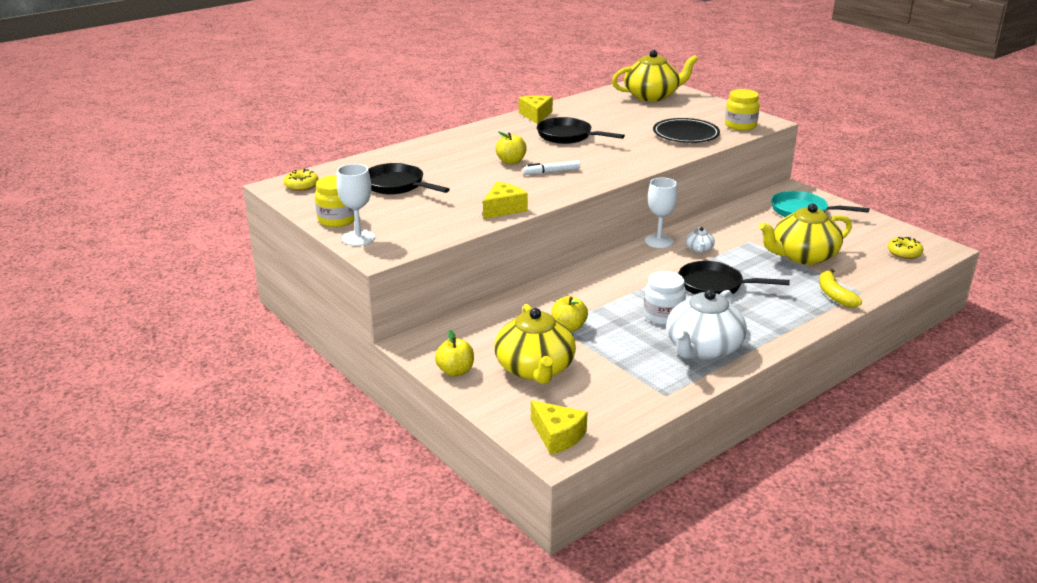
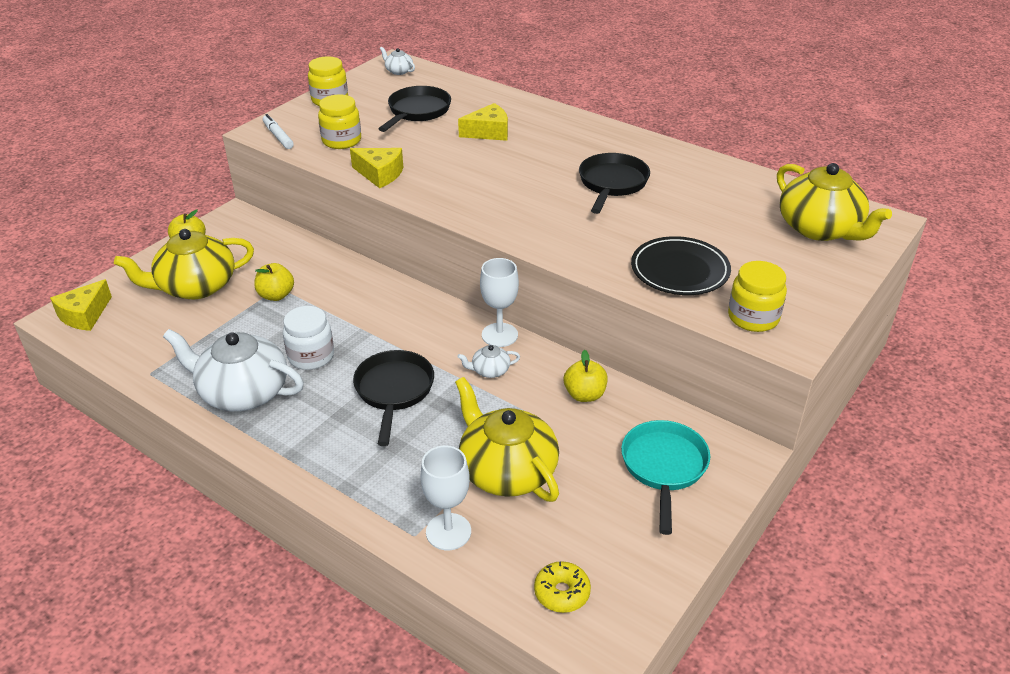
camera: 75 degrees right, 10 degrees up
yellow donut [284,169,319,191] -> white teapot [380,47,415,75]
white goblet [337,164,375,246] -> white goblet moved to [420,446,471,550]
yellow apple [496,132,527,165] -> yellow apple moved to [564,350,608,402]
yellow cheese [519,95,553,124] -> yellow cheese moved to [458,103,508,141]
white marker [523,160,580,175] -> white marker moved to [263,114,294,149]
yellow banana [819,268,862,307] -> none
none -> yellow jar [318,94,361,149]

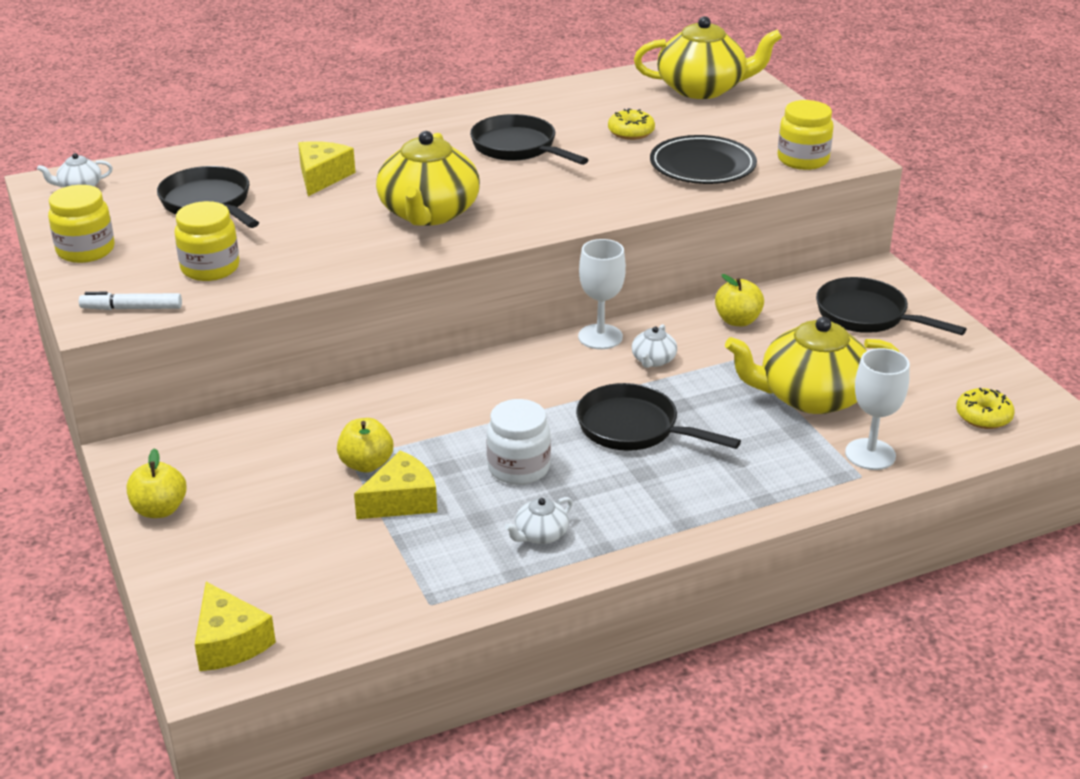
camera: 60 degrees left, 5 degrees down
yellow teapot [114,229,254,300] -> yellow teapot moved to [376,131,480,226]
white teapot [163,329,304,411] -> white teapot [505,497,573,544], size x0.43
yellow cheese [350,148,403,188] -> yellow cheese moved to [354,450,437,519]
turquoise pan [621,420,710,535] -> black pan [816,277,967,335]
none -> yellow donut [608,108,655,140]

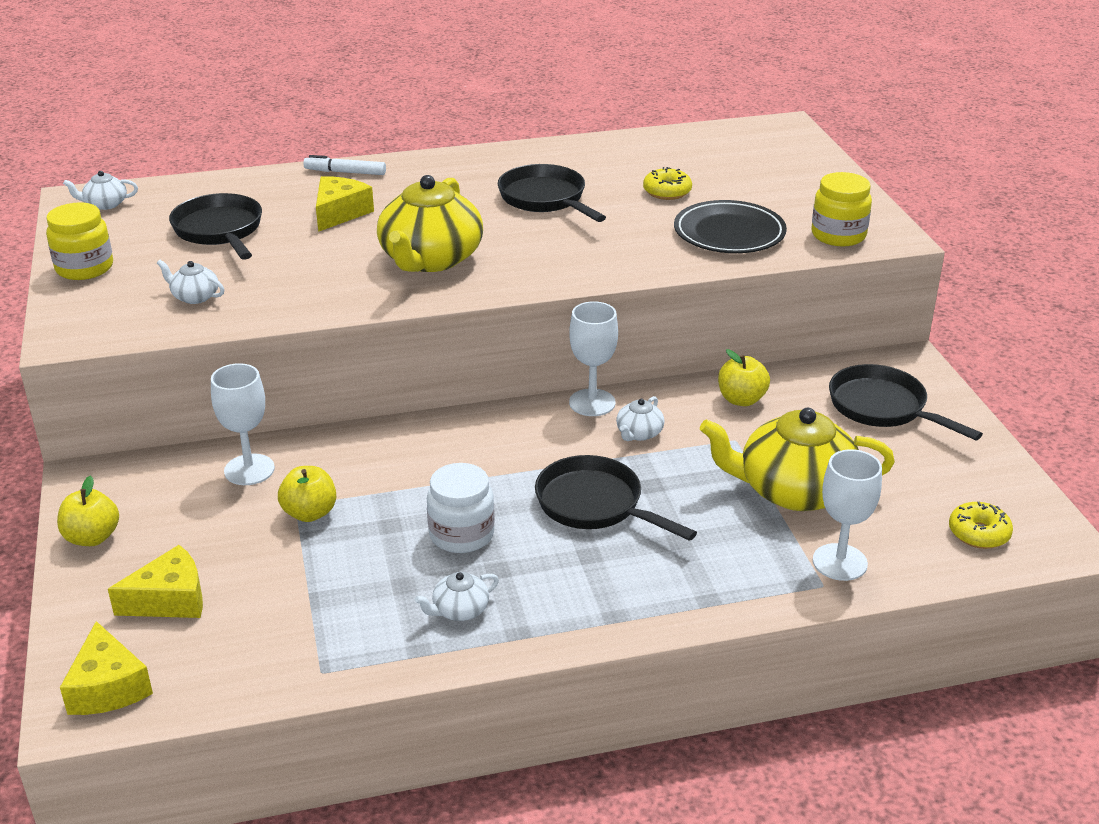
camera: 10 degrees right, 0 degrees up
white marker [79,292,182,310] -> white marker moved to [303,155,386,175]
yellow jar [174,201,239,281] -> white teapot [157,260,224,304]
yellow cheese [354,450,437,519] -> yellow cheese moved to [108,545,203,618]
yellow teapot [634,16,782,99] -> none
none -> white goblet [211,363,275,485]

